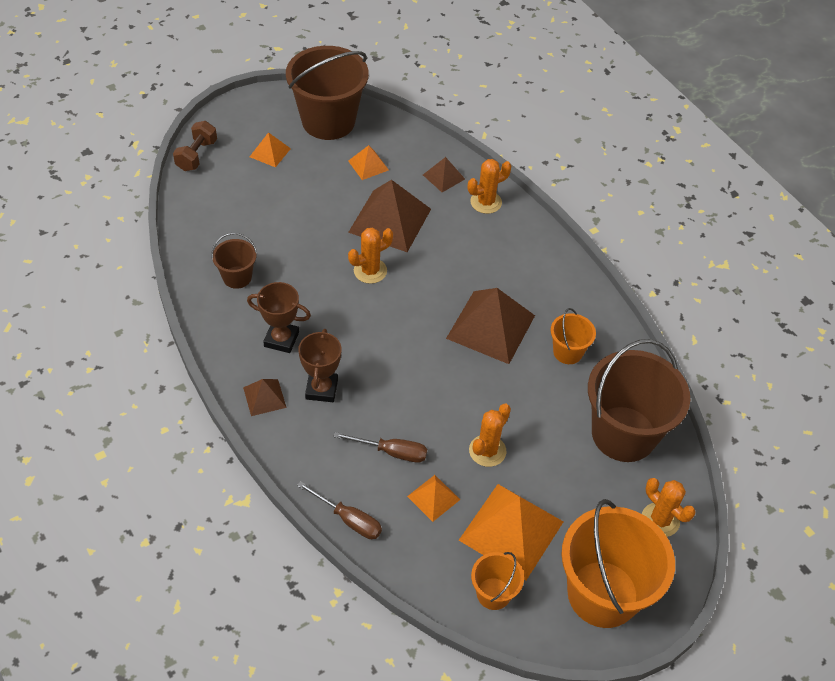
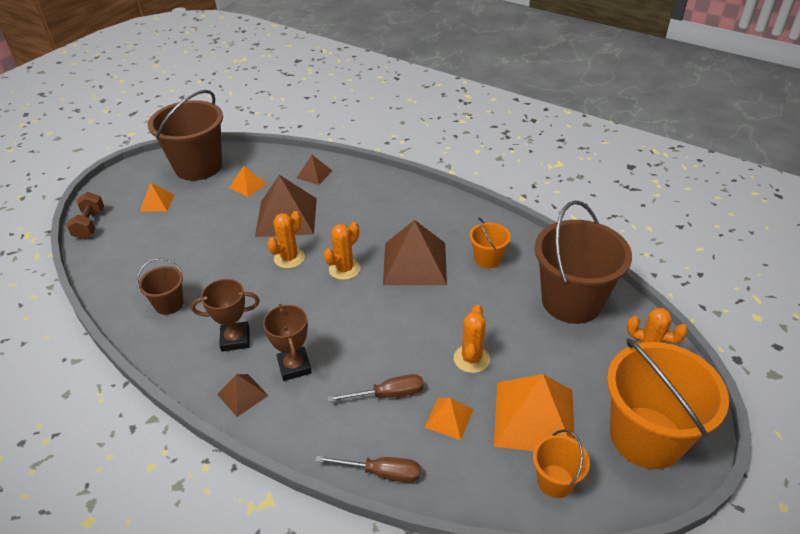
camera: 20 degrees left, 10 degrees down
orange cactus [468,159,512,214] -> orange cactus moved to [324,222,361,280]

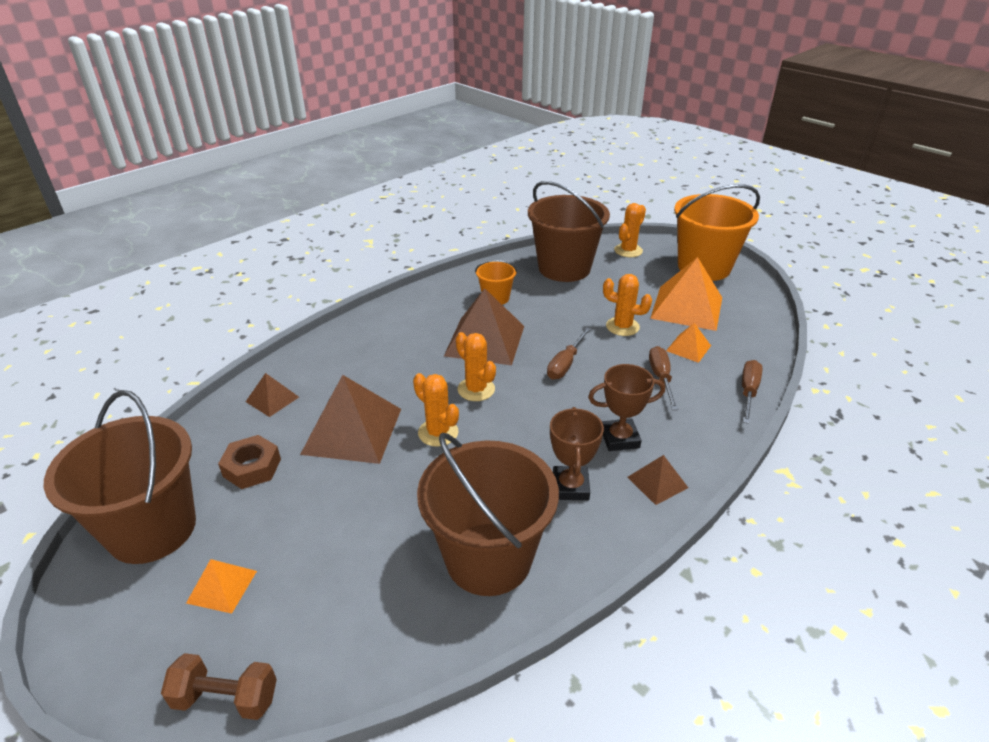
camera: 80 degrees left, 5 degrees down
brown bucket [137,258,184,315] -> brown bucket [417,433,559,596], size x2.08
orange pyramid [229,166,267,197] -> brown nut [218,435,281,489]
orange bucket [533,430,590,498] -> none
none -> brown screwdriver [547,327,591,380]

